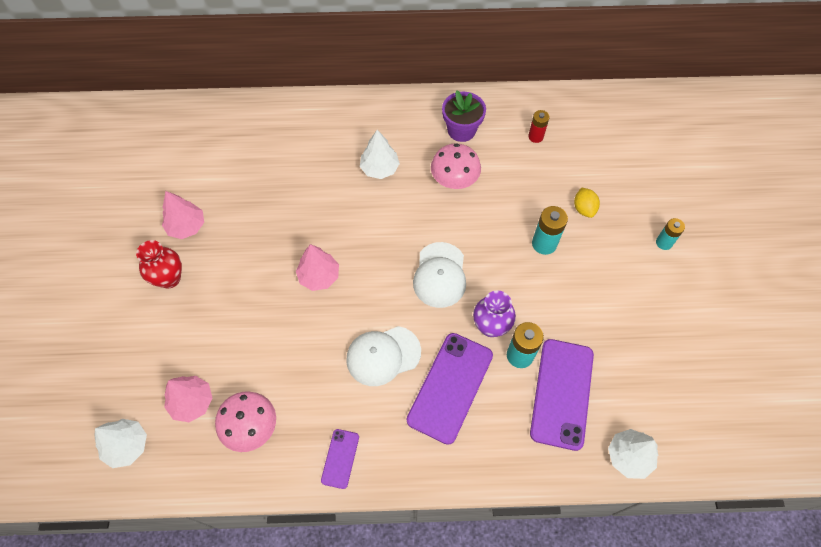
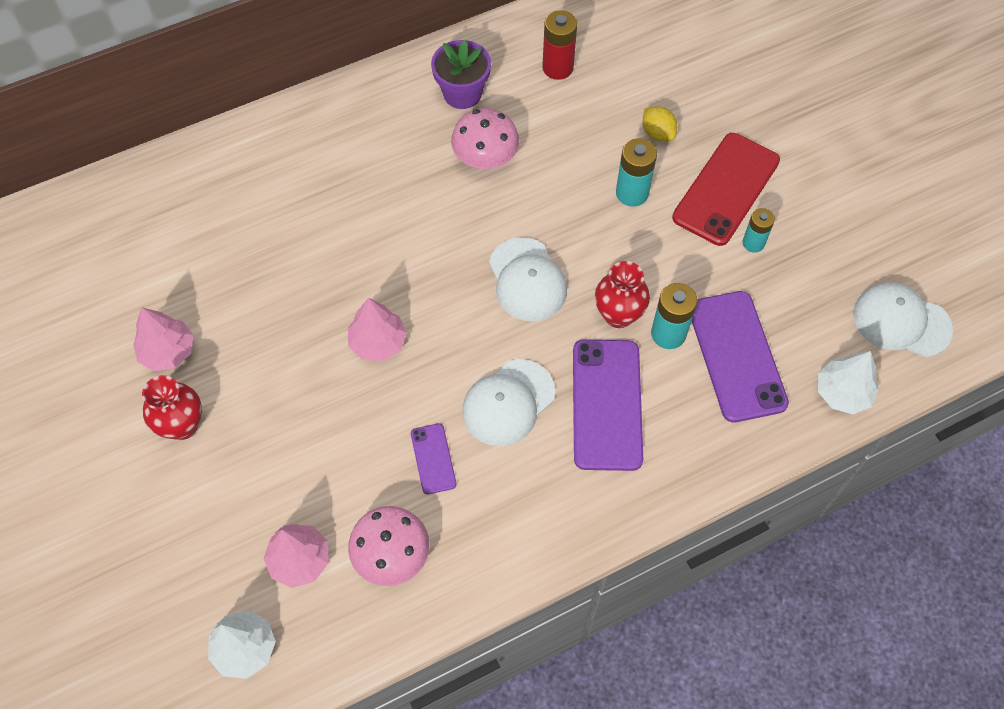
camera: 25 degrees left, 0 degrees up
purple phone [321,429,359,489] -> purple phone moved to [411,423,456,494]
white tree [360,130,400,179] -> none
purple vase [473,291,516,337] -> red vase [595,261,650,328]
red battery [528,110,549,143] -> red battery [542,10,577,80], size x1.51
turquoise battery [656,218,685,250] -> turquoise battery moved to [743,208,775,252]
none -> red phone [672,133,780,246]
none -> white cap [853,282,953,358]

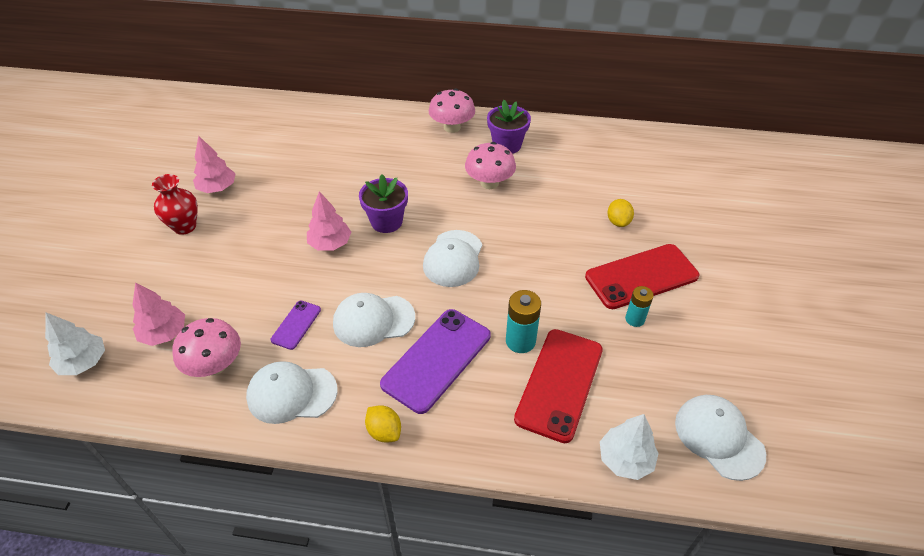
camera: 35 degrees right, 15 degrees down
red battery [542,10,577,80] -> none
red vase [595,261,650,328] -> none
turquoise battery [616,138,657,207] -> none
purple phone [692,291,789,423] -> red phone [514,329,603,443]
none -> white cap [246,361,338,424]
none -> purple flower pot [359,174,408,233]
none -> yellow lemon [365,405,401,443]
none -> pink mushroom [429,89,475,133]

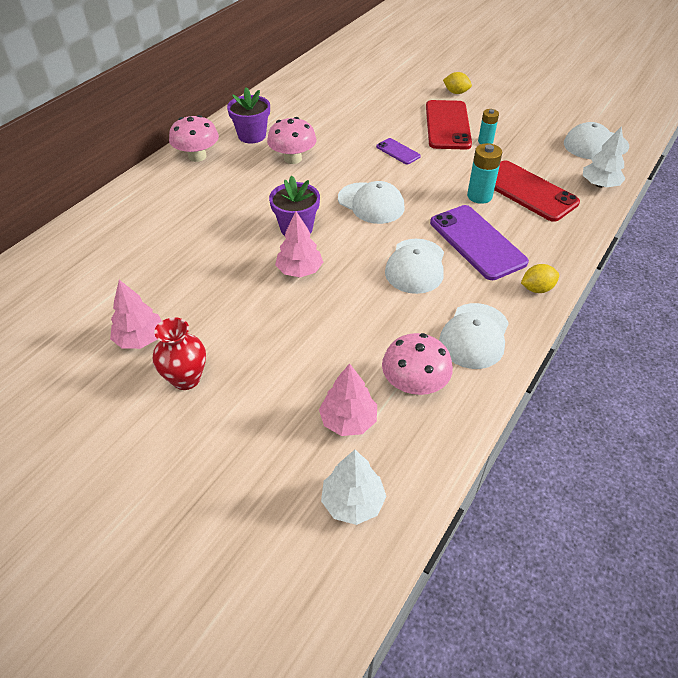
camera: 65 degrees left, 0 degrees up
purple phone [271,301,321,350] -> purple phone moved to [376,138,421,164]
yellow lemon [607,199,634,227] -> yellow lemon moved to [443,72,472,94]

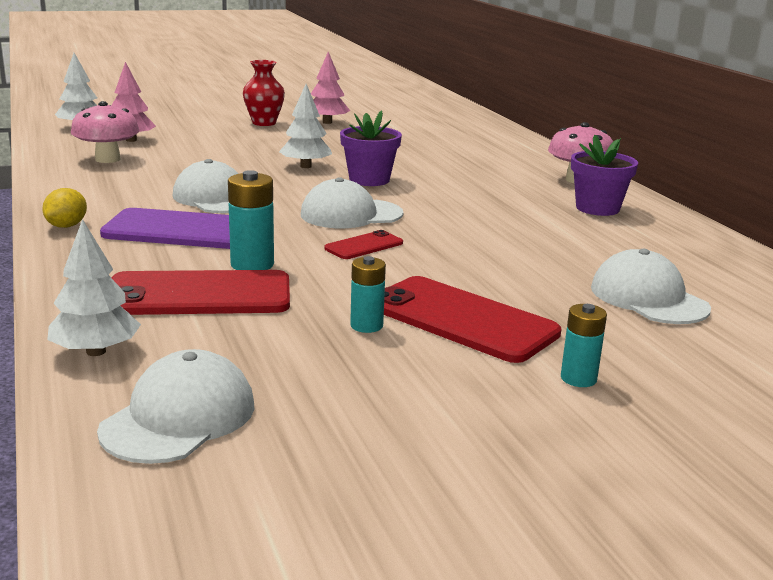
camera: 125 degrees right, 25 degrees down
pink mushroom [267,117,317,164] -> none
pink tree [275,211,323,277] -> white tree [279,84,332,168]
purple phone [376,138,421,164] -> none
white cap [439,303,509,369] -> white cap moved to [591,249,711,324]
yellow lemon [443,72,472,94] -> turquoise battery [561,304,607,387]
none -> red phone [324,230,403,259]

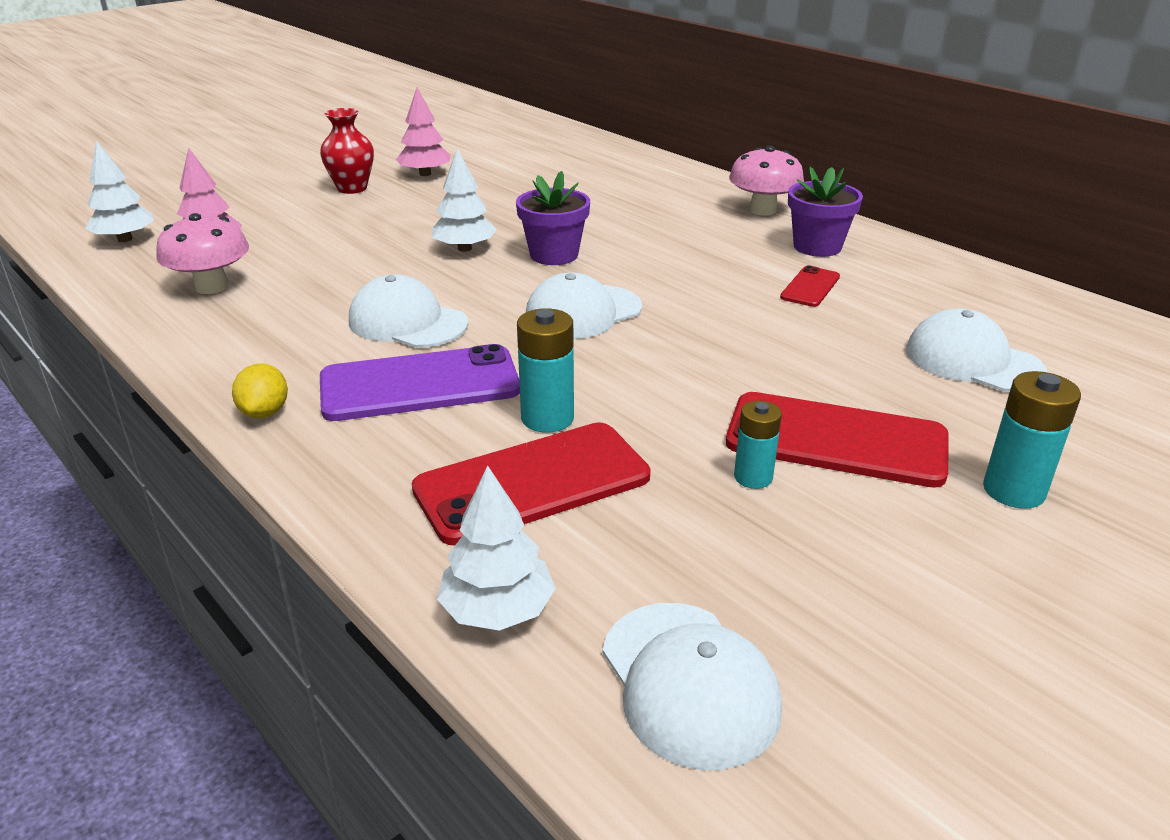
camera: 20 degrees left, 10 degrees up
white cap [97,349,254,464] -> white cap turned 150 degrees clockwise [602,603,782,770]
red phone [324,230,403,259] -> red phone moved to [780,265,840,307]
turquoise battery [561,304,607,387] -> turquoise battery [983,371,1081,509], size x1.51

